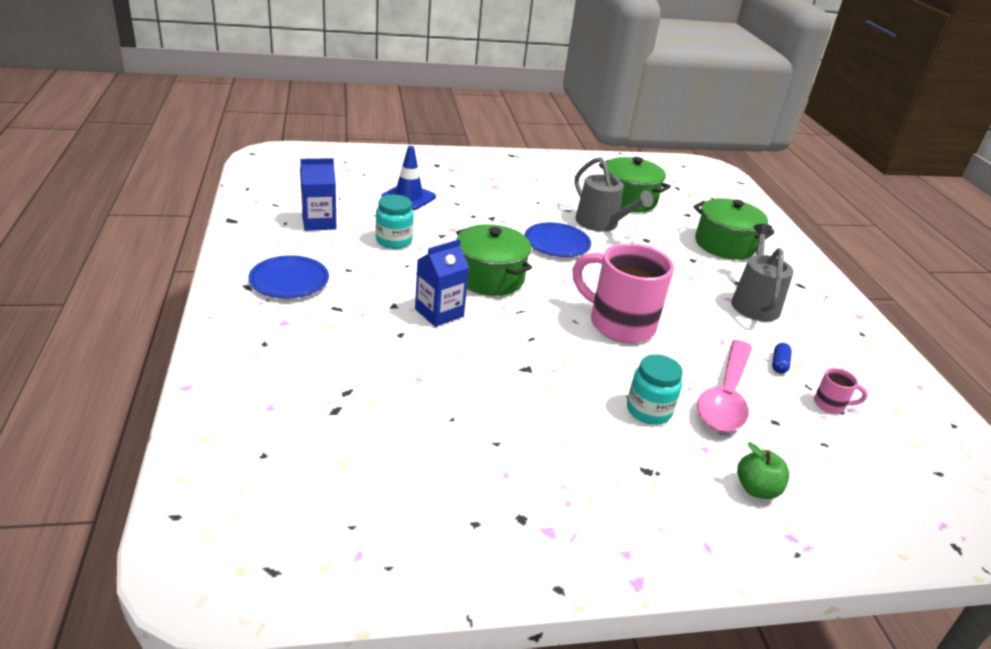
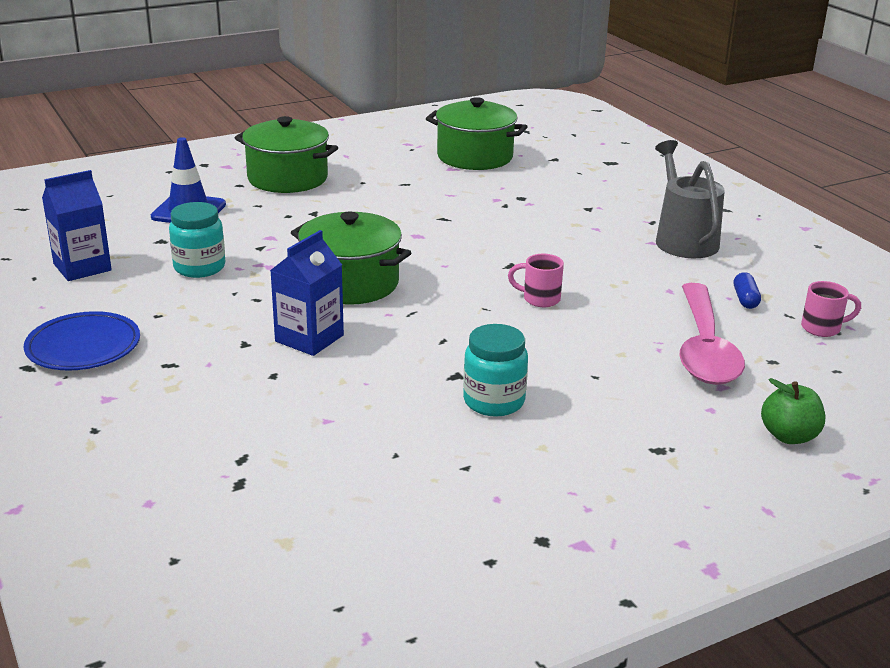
camera: 15 degrees left, 5 degrees down
blue plate [525,222,591,257] -> none
pink mug [572,243,674,343] -> pink mug [508,254,564,307], size x0.42
grey watering can [575,157,653,232] -> none
turquoise jar [627,354,683,425] -> turquoise jar moved to [463,324,528,417]
green pot [693,198,774,260] -> green pot moved to [235,116,338,193]

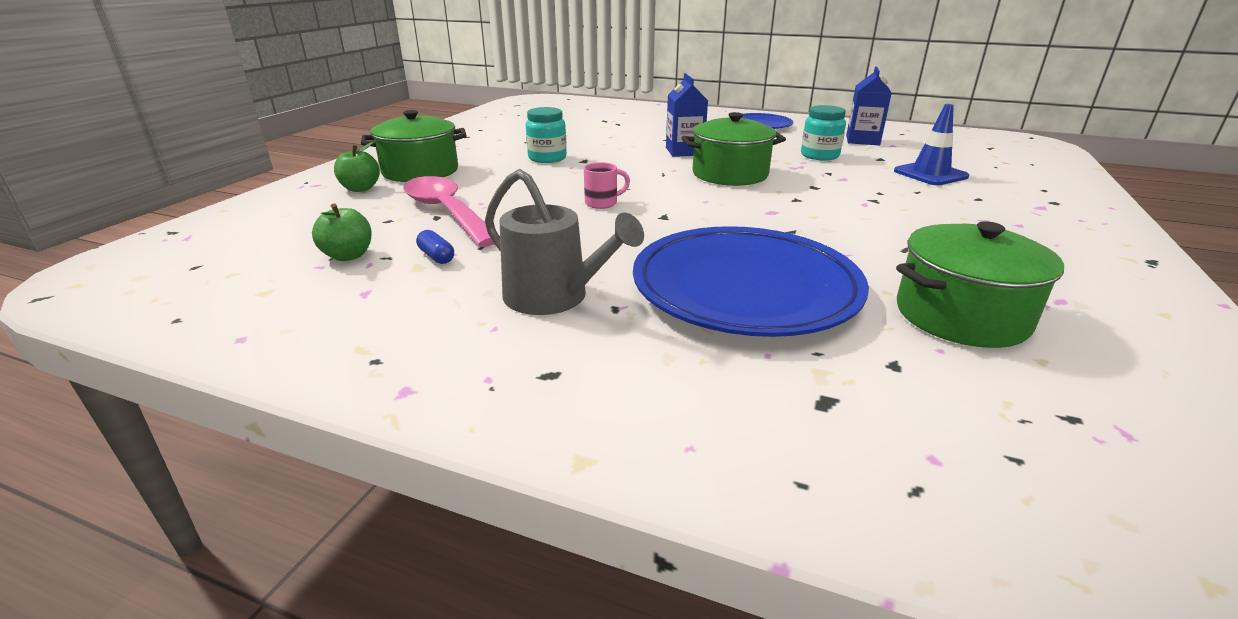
camera: 140 degrees right, 0 degrees up
green pot [235,116,338,193] -> green pot moved to [361,110,466,182]
pink mug [801,281,861,337] -> green apple [312,204,372,261]
none -> blue plate [633,226,869,337]

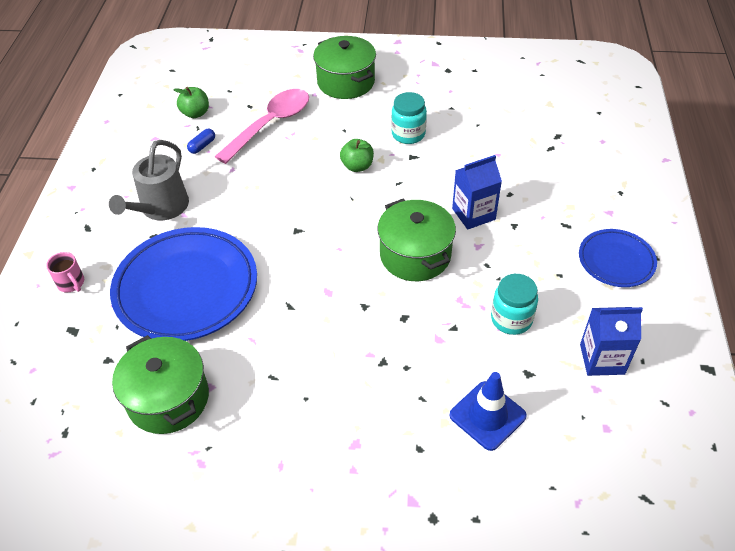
camera: 75 degrees right, 20 degrees up
green apple [334,142,380,192] -> green apple moved to [340,139,374,172]
pink mug [584,162,630,209] -> pink mug moved to [46,252,84,292]

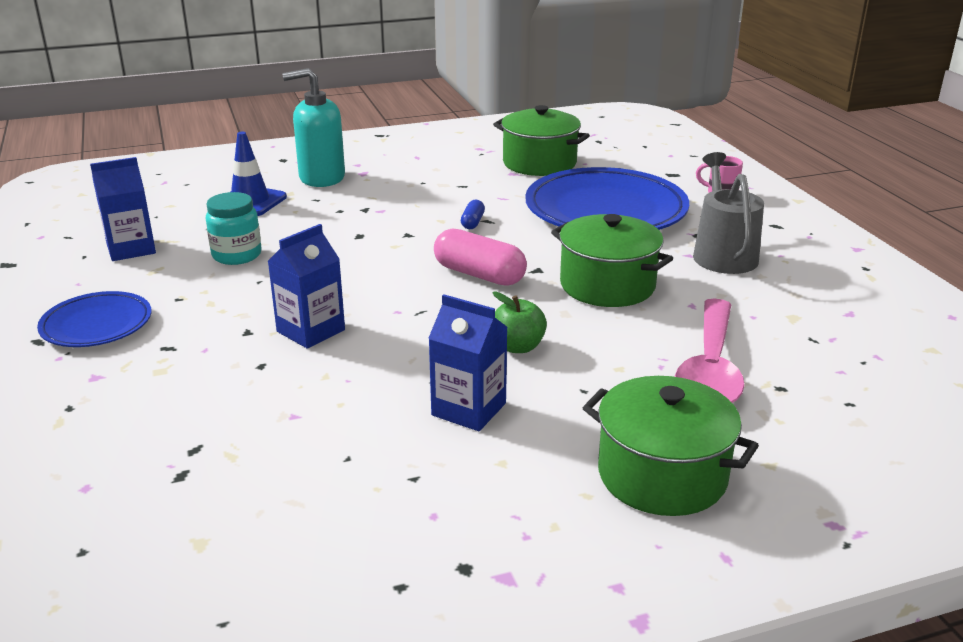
camera: 155 degrees right, 20 degrees down
green apple [174,87,209,118] -> none
blue capsule [187,129,215,154] -> blue capsule moved to [461,200,485,229]
green pot [377,198,456,281] -> green pot moved to [551,214,673,307]
turquoise jar [391,92,427,144] -> blue carton [428,294,508,431]
none -> turquoise soap dispenser [282,68,345,187]
none -> pink capsule [434,228,527,286]

